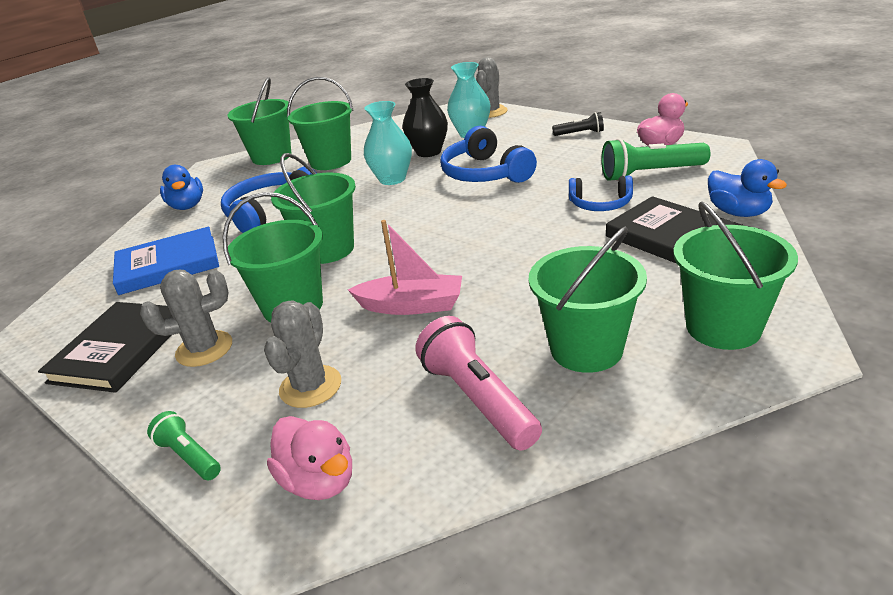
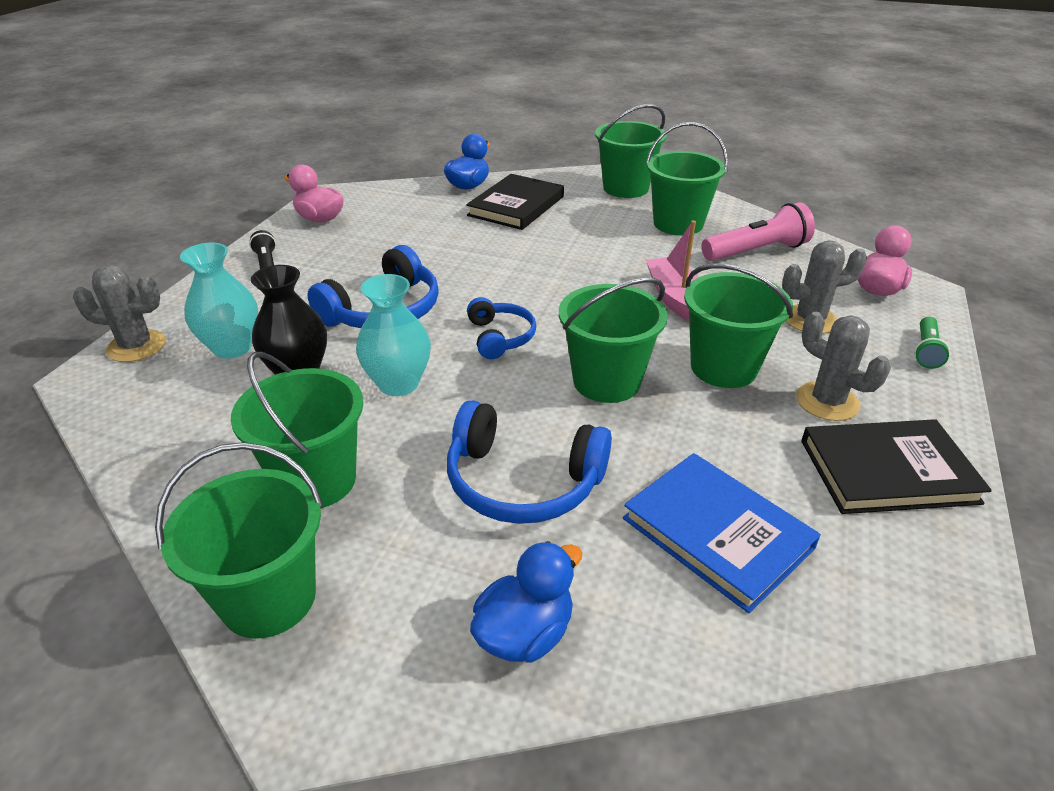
camera: 115 degrees left, 5 degrees up
pink flashlight [415,316,542,450] -> pink flashlight turned 150 degrees counterclockwise [701,202,815,261]
blue headphones [569,175,633,211] -> blue headphones moved to [467,297,536,359]
green flashlight [601,138,710,181] -> none

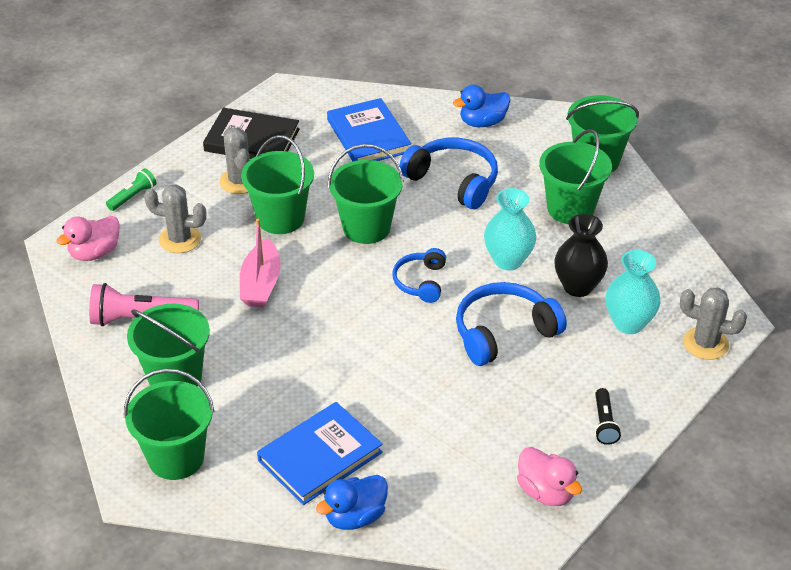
camera: 160 degrees left, 5 degrees up
black book [466,174,564,230] -> blue book [257,402,383,505]

